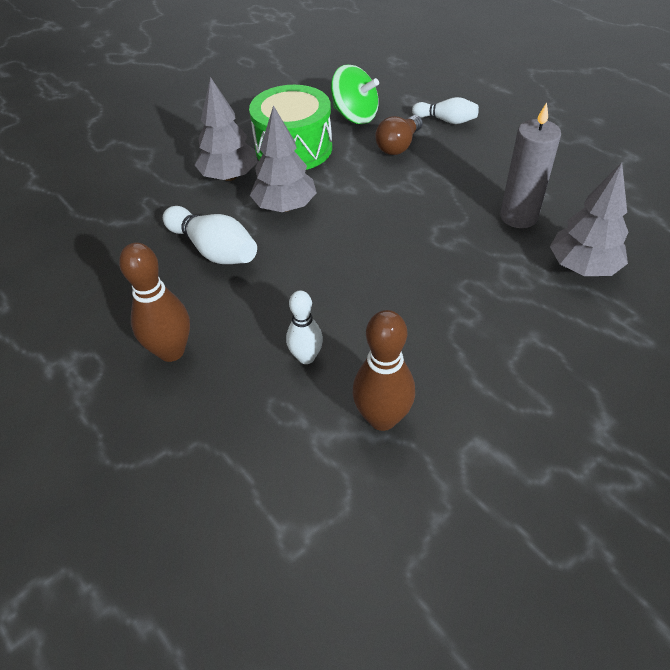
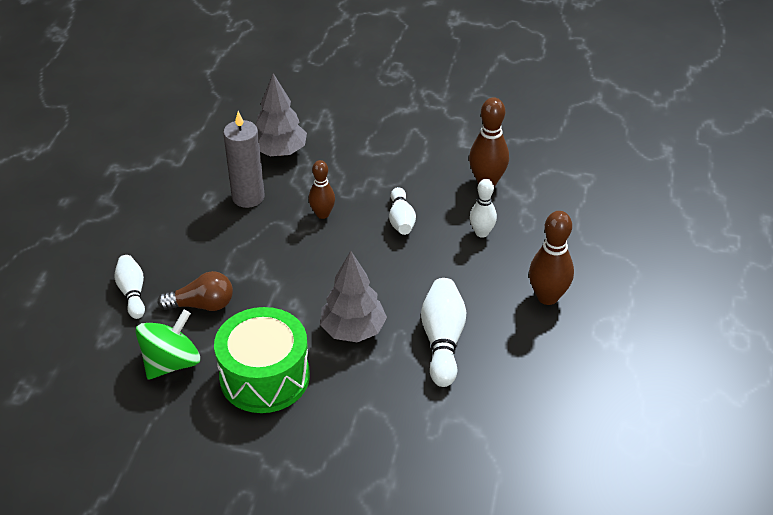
camera: 130 degrees left, 5 degrees down
grey tree [195,77,258,181] -> none
green spinning top [331,64,379,124] -> green spinning top turned 45 degrees clockwise [136,310,200,380]
none -> brown bowling pin [309,160,335,219]
none -> white bowling pin [389,187,416,235]

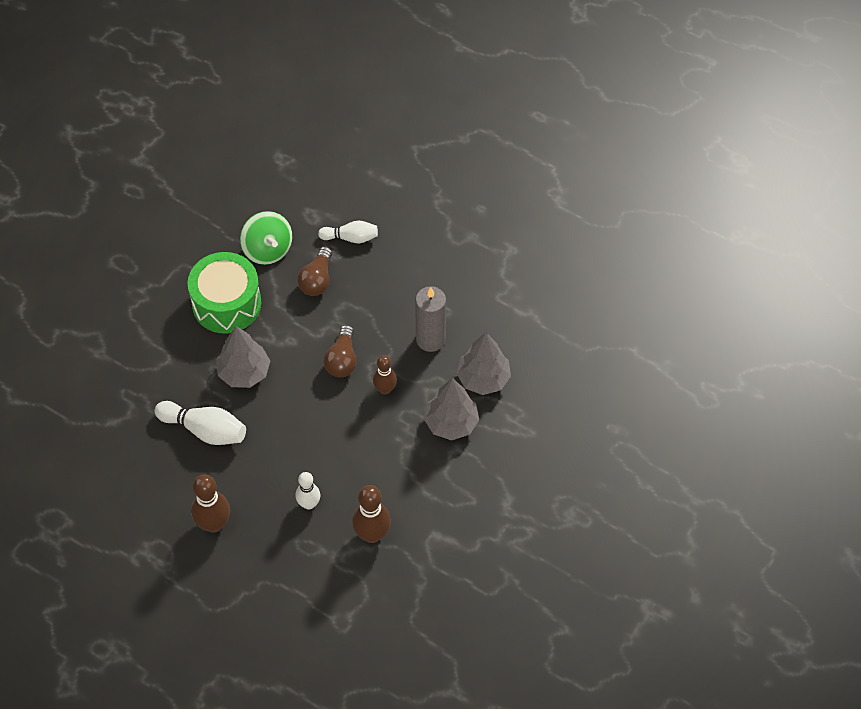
camera: 110 degrees right, 15 degrees up
white bowling pin [389,187,416,235] -> none
none -> brown light bulb [324,325,357,377]
none -> grey tree [424,378,479,440]

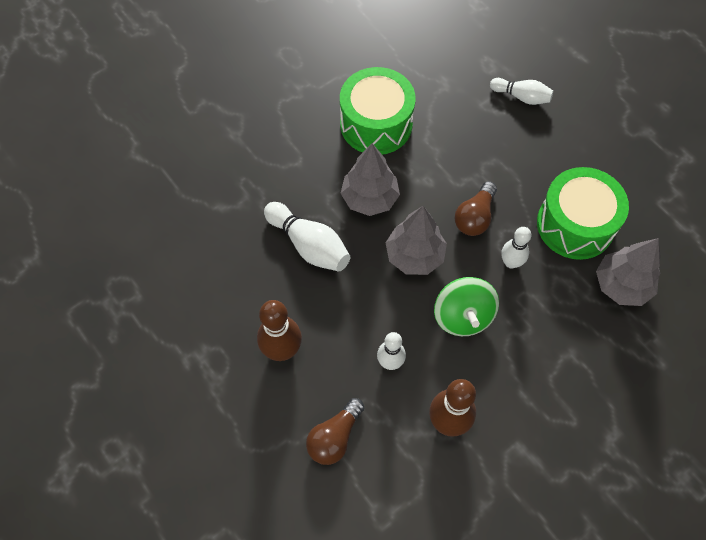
camera: 20 degrees right, 5 degrees up
green spinning top [240,211,292,265] -> green spinning top moved to [434,277,499,336]
brown light bulb [297,247,332,296] -> brown light bulb moved to [306,398,364,465]
brown bowling pin [373,355,397,394] -> white bowling pin [501,227,531,269]
grey candle [415,286,446,352] -> green drum [537,167,629,260]
grey tree [424,378,479,440] -> grey tree moved to [386,206,447,275]

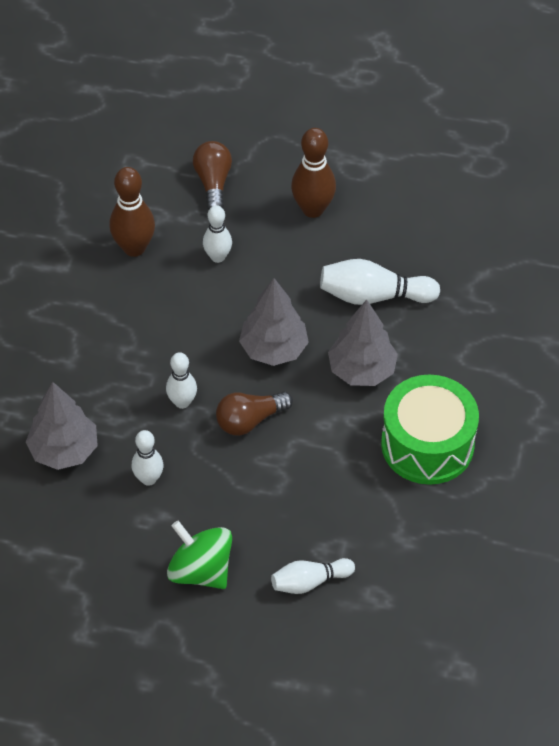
camera: 140 degrees right, 10 degrees down
green spinning top [434,277,499,336] -> green spinning top moved to [167,520,232,589]
brown light bulb [455,181,497,236] -> brown light bulb turned 105 degrees counterclockwise [216,391,293,436]
green drum [537,167,629,260] -> white bowling pin [132,430,164,486]

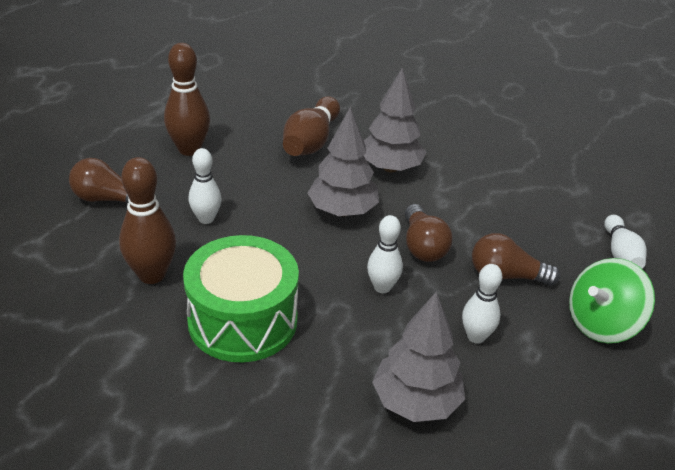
camera: 75 degrees left, 15 degrees down
white bowling pin [320,259,440,305] -> brown bowling pin [283,96,340,156]
green drum [381,374,479,485] -> green drum moved to [183,235,299,362]
none -> brown light bulb [472,233,560,286]

